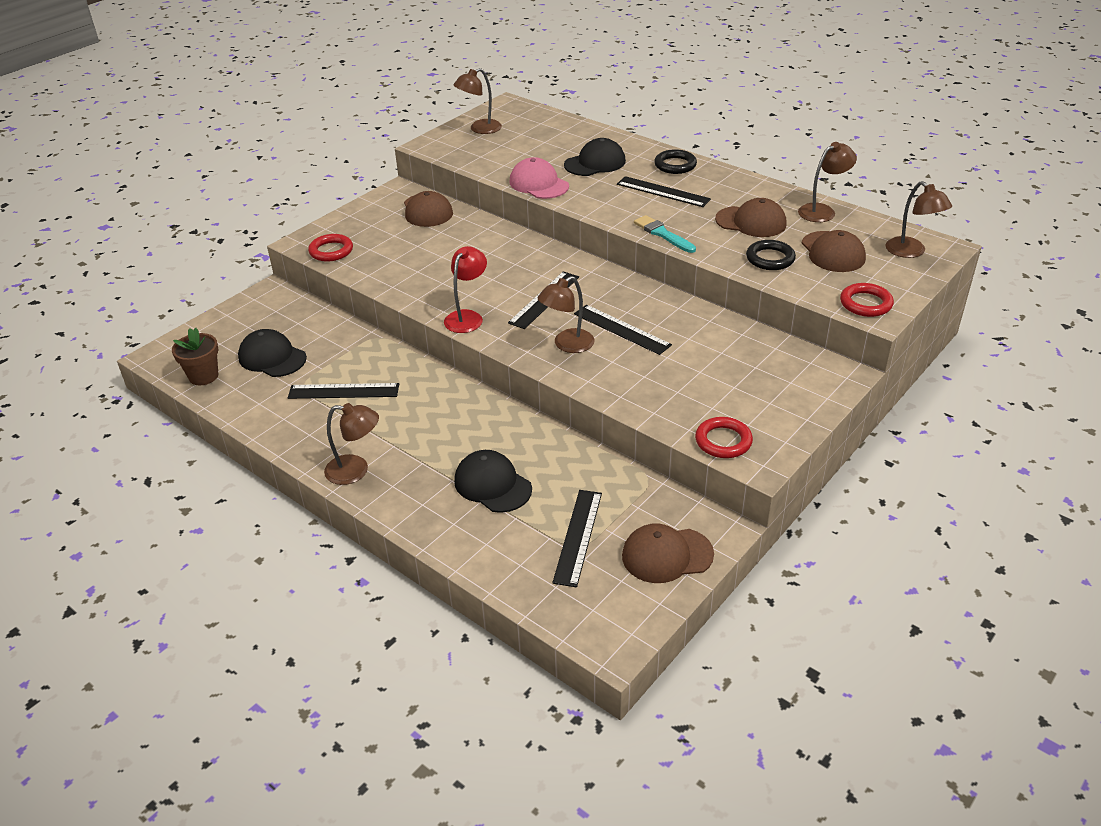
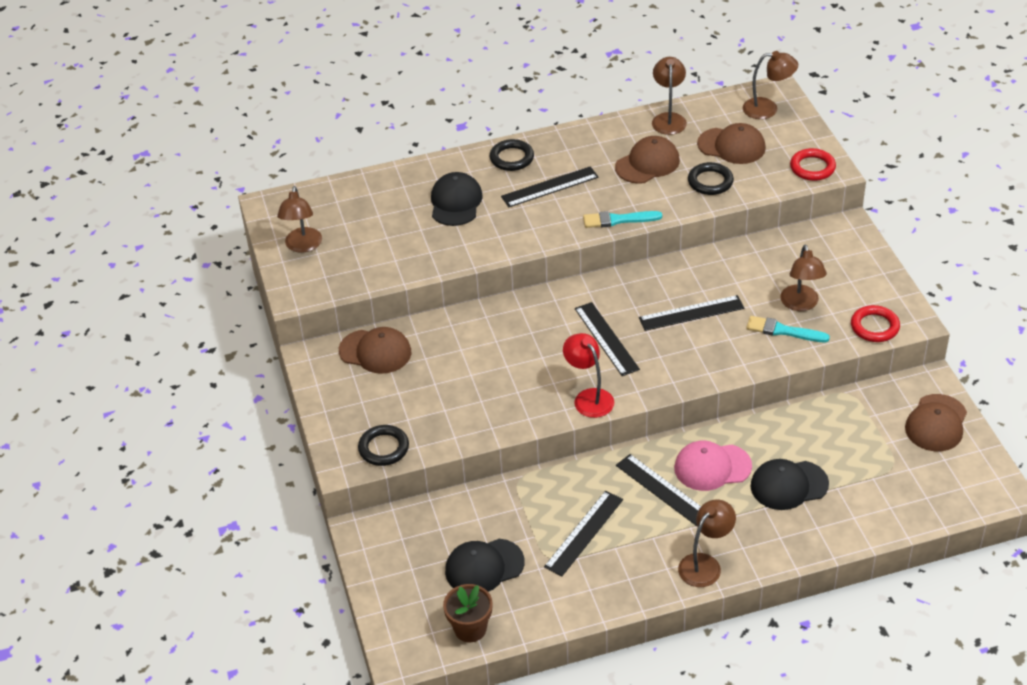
camera: 55 degrees left, 5 degrees up
red ring [308,234,353,261] -> black ring [358,425,409,466]
pink cap [510,157,569,199] -> pink cap moved to [674,440,752,491]
brown lamp [537,276,595,353] -> brown lamp moved to [780,245,827,311]
black ruler [552,490,602,587] -> black ruler moved to [616,454,701,526]
none -> turquoise brush [746,316,830,342]

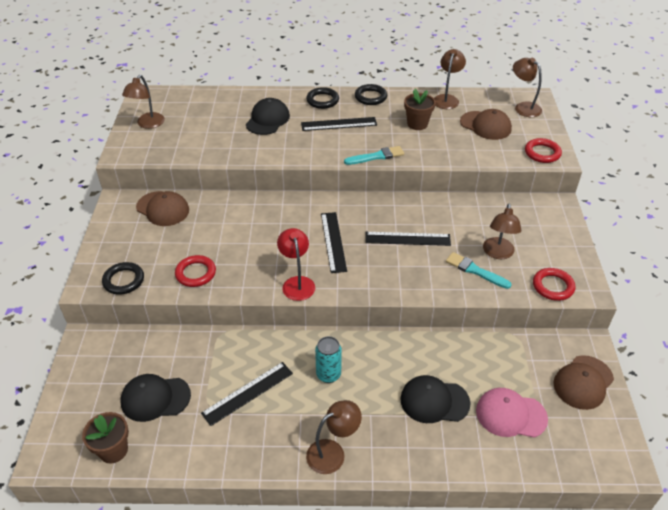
camera: 15 degrees right, 0 degrees up
turquoise brush [583,211,662,228] -> turquoise brush turned 150 degrees clockwise [344,146,404,165]
brown cap [615,136,680,184] -> brown flower pot [404,89,436,130]
black ruler [616,454,701,526] -> turquoise can [315,336,342,383]
pink cap [674,440,752,491] -> pink cap moved to [476,388,548,438]
black ring [688,162,734,195] -> black ring moved to [355,84,387,105]
brown lamp [743,51,798,119] -> brown lamp turned 150 degrees counterclockwise [513,58,542,117]
none -> red ring [175,255,216,287]

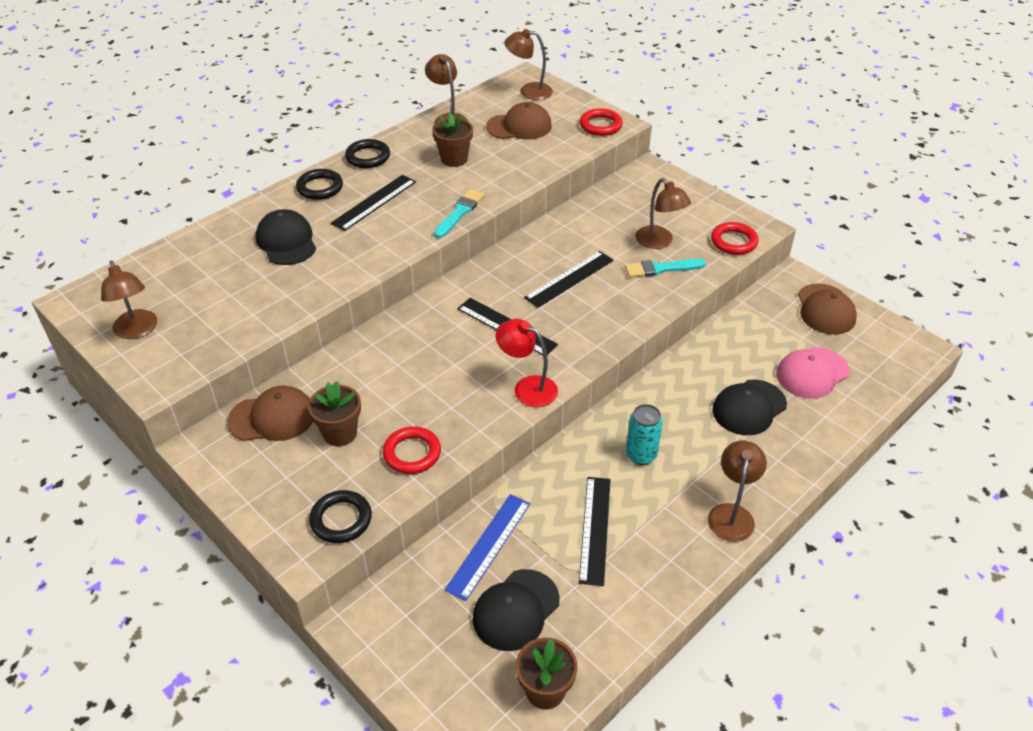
camera: 45 degrees left, 0 degrees up
none -> brown flower pot [308,381,361,446]
none -> blue ruler [445,494,530,601]

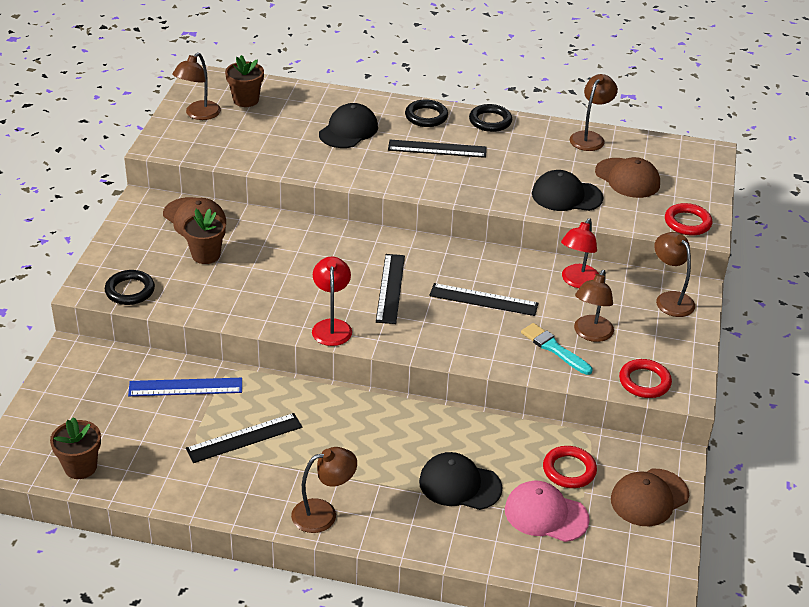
camera: 55 degrees right, 5 degrees down
red ring [383,426,441,474] -> red ring moved to [543,446,597,488]
brown flower pot [432,113,473,167] -> brown flower pot moved to [225,55,264,107]
turquoise brush [434,189,485,238] -> none
black cap [473,569,560,651] -> black cap moved to [532,170,604,211]
brown lamp [504,29,553,100] -> brown lamp moved to [654,232,695,317]
turquoise can [626,404,663,465] -> none
none -> red lamp [561,218,599,288]

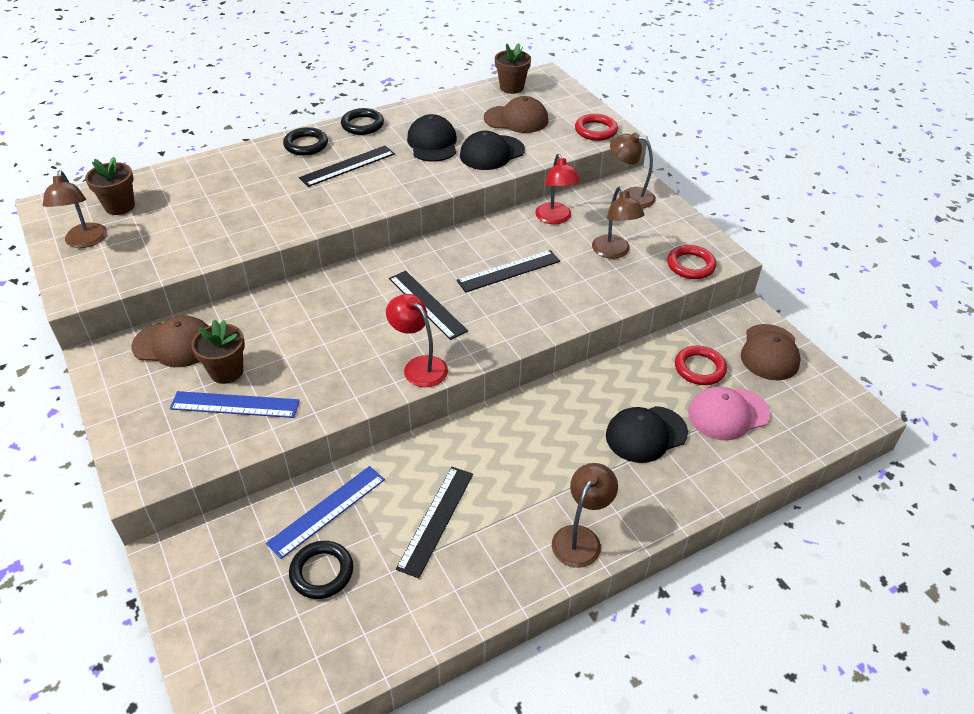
camera: 40 degrees left, 5 degrees up
brown flower pot [50,417,101,479] -> brown flower pot moved to [495,43,531,94]
black ring [105,270,155,305] -> black ring moved to [289,541,353,599]
black cap [319,103,378,148] -> black cap moved to [407,114,457,162]
turquoise brush [521,323,593,375] -> none
brown lamp [570,74,618,151] -> none
none -> blue ruler [170,391,300,418]

